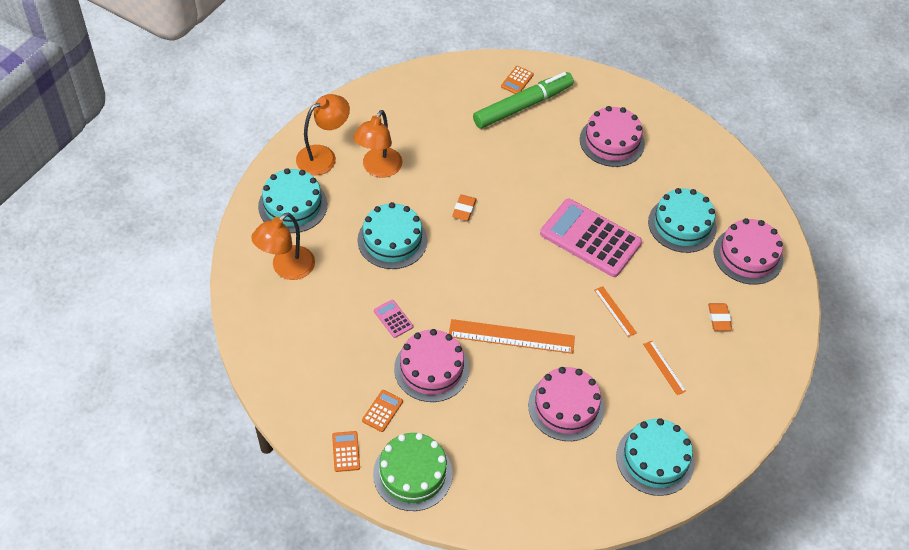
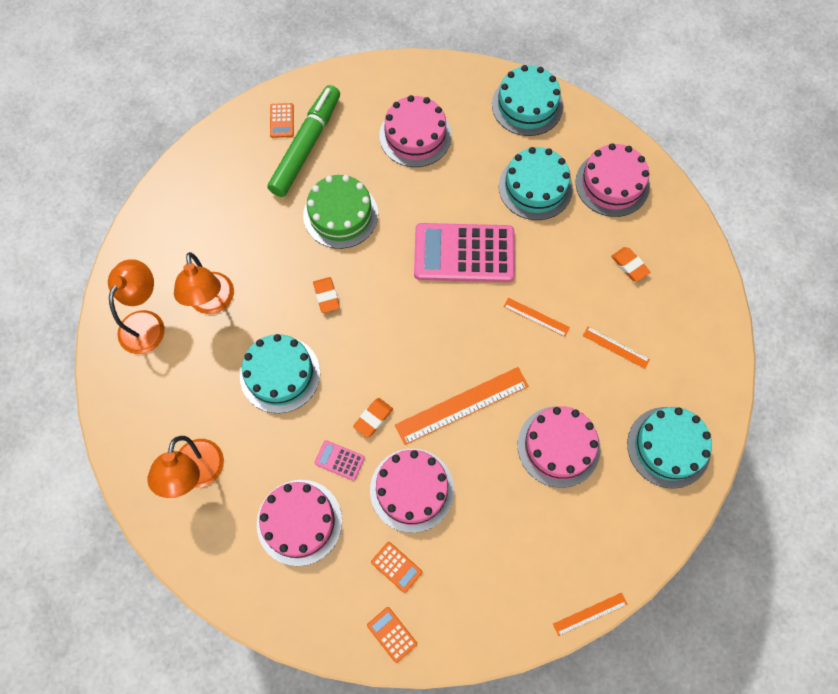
camera: 30 degrees left, 15 degrees up
turquoise cake [258,168,327,233] -> turquoise cake moved to [492,65,563,136]
orange calculator [362,390,403,432] -> orange calculator turned 135 degrees clockwise [371,542,422,593]
green cake [373,433,453,511] -> green cake moved to [303,175,378,249]
none -> pink cake [257,480,342,566]
none -> orange eraser [353,398,393,438]
none -> orange ruler [553,593,628,636]

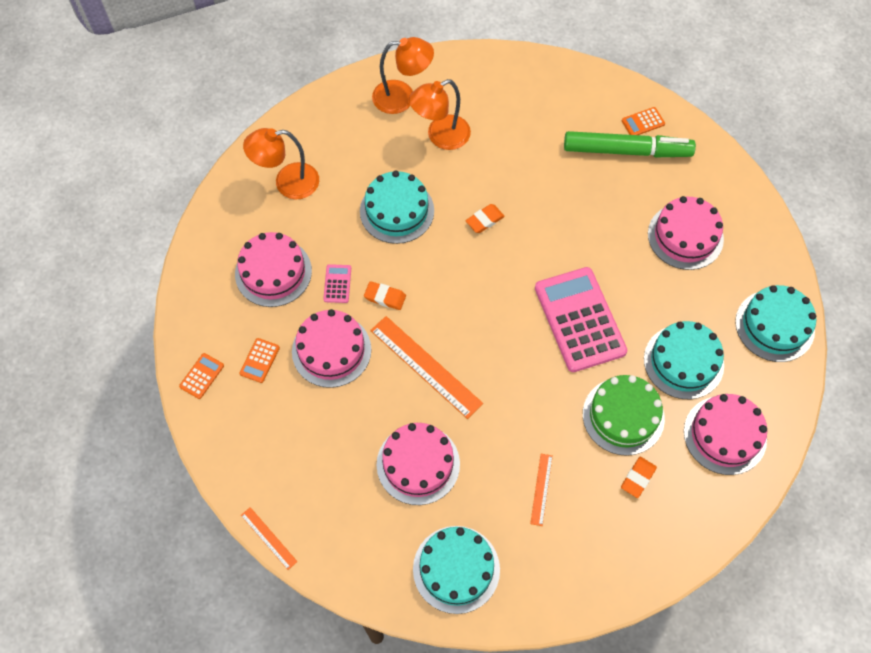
camera: 70 degrees right, 5 degrees down
green cake [303,175,378,249] -> green cake moved to [583,375,665,456]
orange ruler [503,298,570,337] -> none

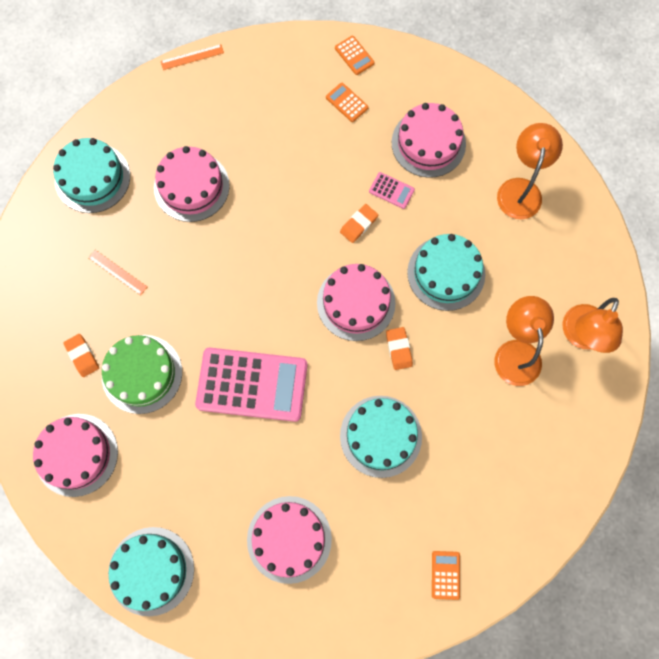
camera: 115 degrees right, 10 degrees up
pink cake [292,309,371,388] -> pink cake moved to [317,264,396,341]
orange ruler [370,316,483,419] -> none
green marker [564,131,696,157] -> none
turquoise cake [644,321,724,399] -> turquoise cake moved to [340,396,422,478]

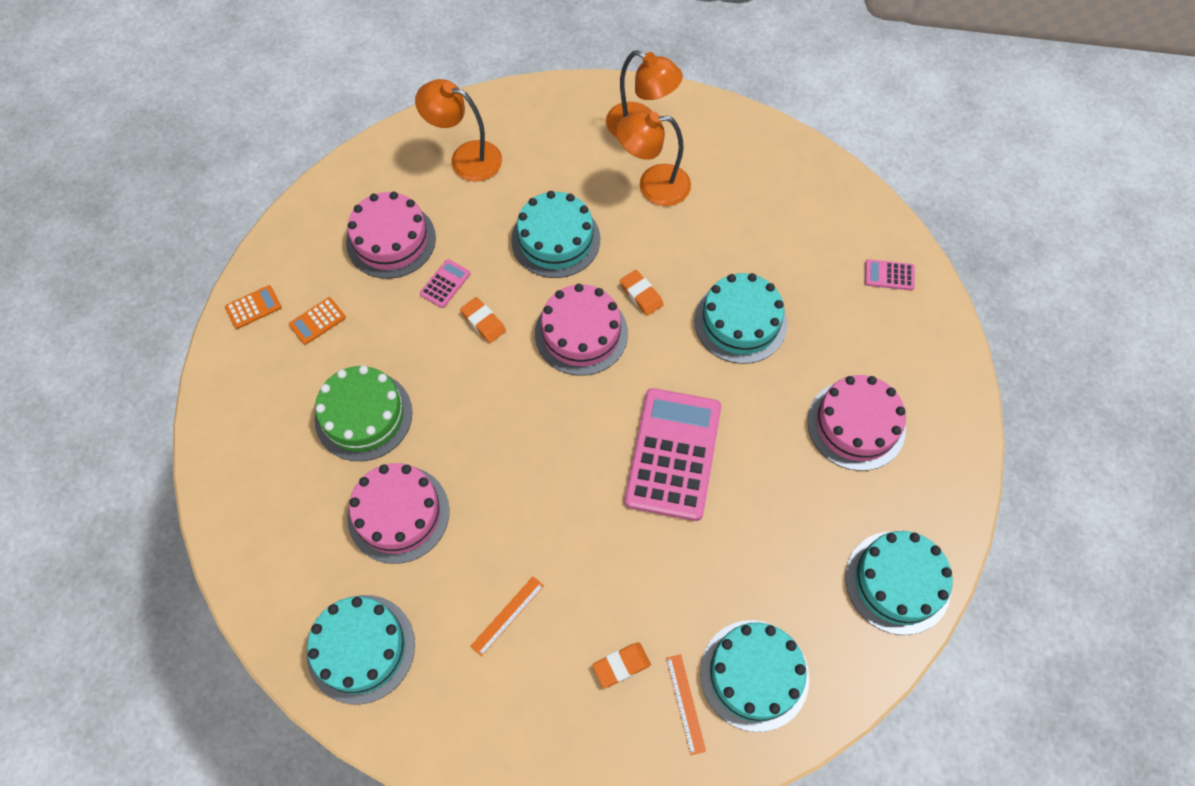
camera: 85 degrees left, 10 degrees down
pink cake [33,414,118,497] -> turquoise cake [700,620,809,732]
green cake [102,335,182,414] -> green cake moved to [315,366,412,461]
orange ruler [161,44,224,70] -> orange ruler moved to [666,654,706,755]
orange eraser [386,327,413,370] -> orange eraser turned 60 degrees clockwise [620,270,664,316]
orange calculator [432,551,460,600] -> pink calculator [865,259,915,290]

